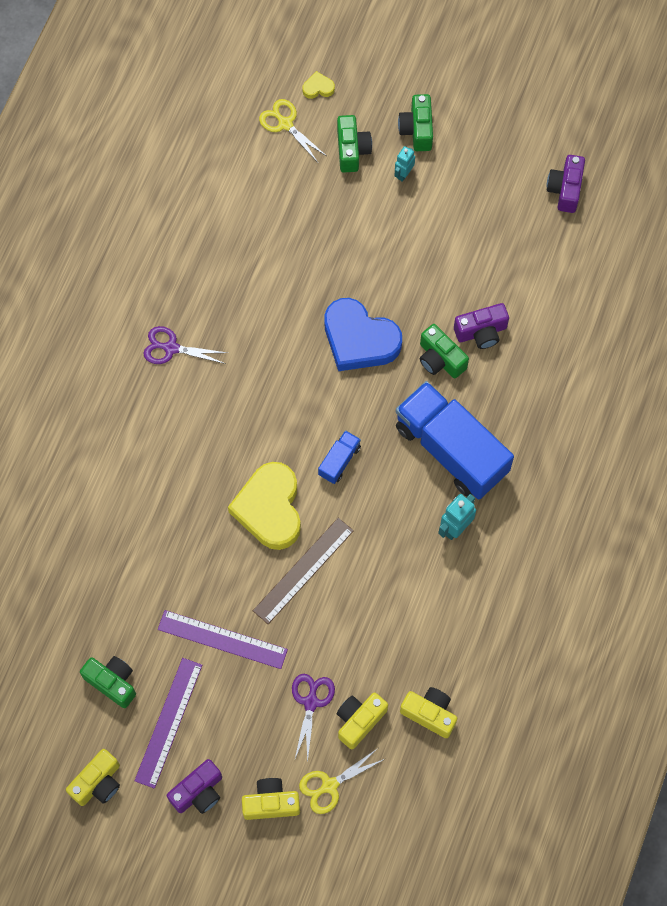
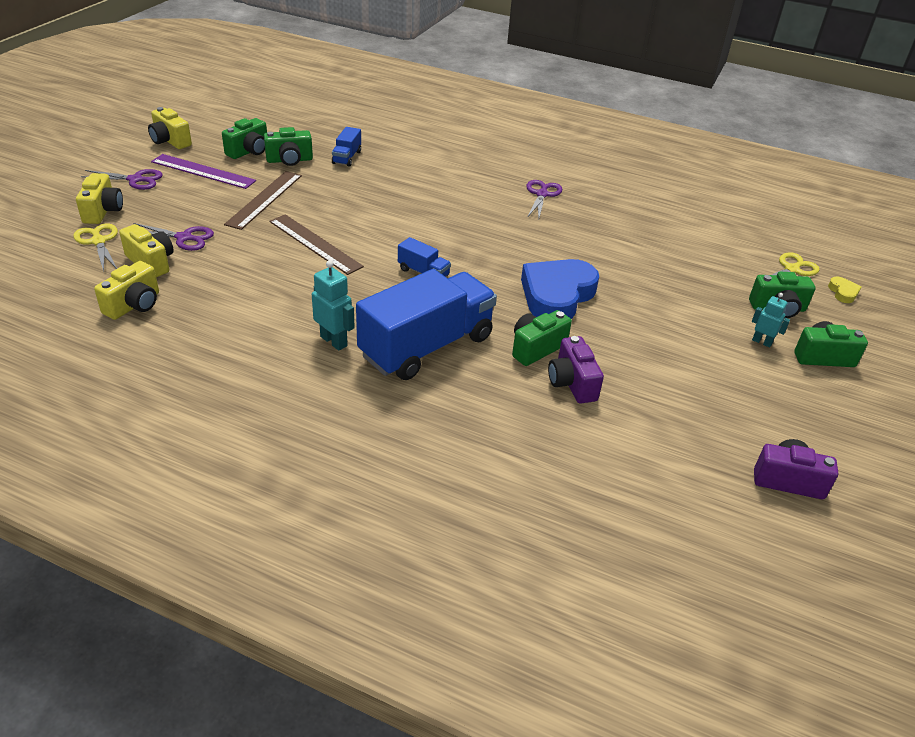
camera: 90 degrees right, 30 degrees down
purple ruler [158,610,288,669] -> brown ruler [224,171,302,230]
purple camera [167,759,222,814] -> purple scissors [81,169,163,190]
yellow heart [228,462,301,550] -> none
none -> green camera [264,127,313,166]
none -> blue truck [332,127,361,167]

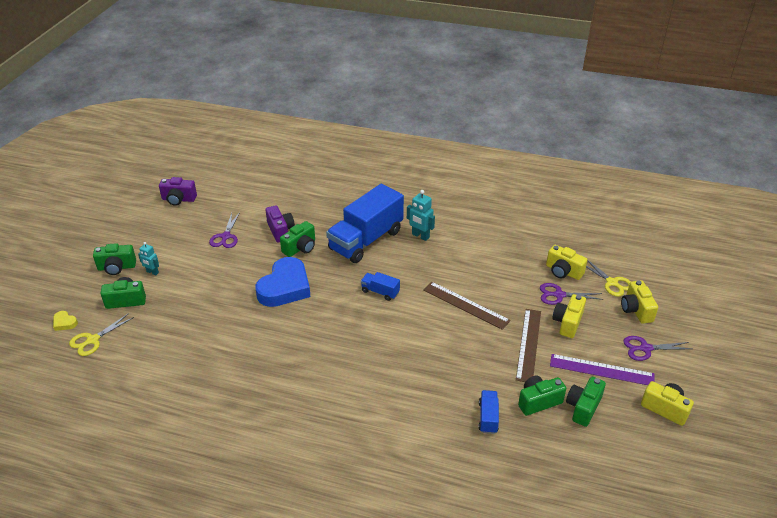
camera: 175 degrees right, 0 degrees up
yellow camera [94,261,159,320] -> yellow camera moved to [552,294,586,338]
purple scissors [526,180,562,218] -> purple scissors moved to [209,212,240,248]
yellow heart [828,276,862,303] -> yellow heart turned 45 degrees counterclockwise [53,311,78,331]

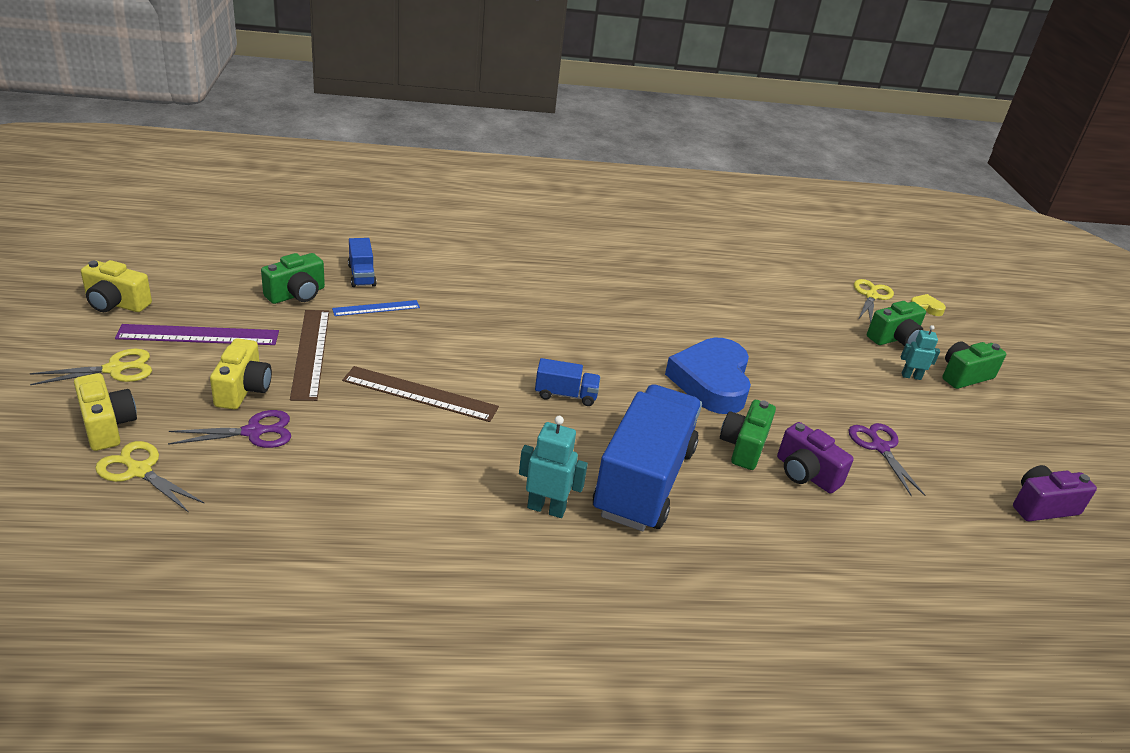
camera: 155 degrees right, 5 degrees down
yellow camera [546,245,587,280] -> none
green camera [566,377,606,427] -> none
purple scissors [623,336,691,361] -> yellow scissors [30,349,152,385]
none -> blue ruler [332,300,420,316]

